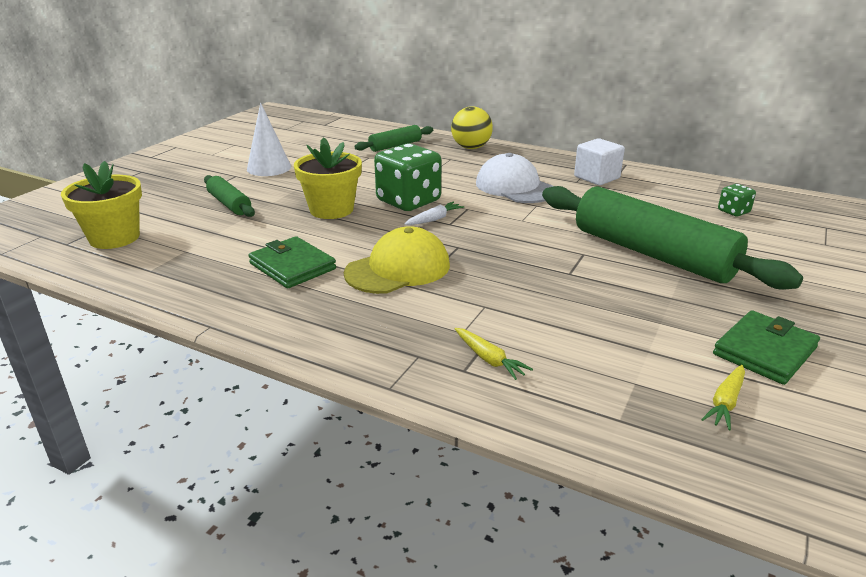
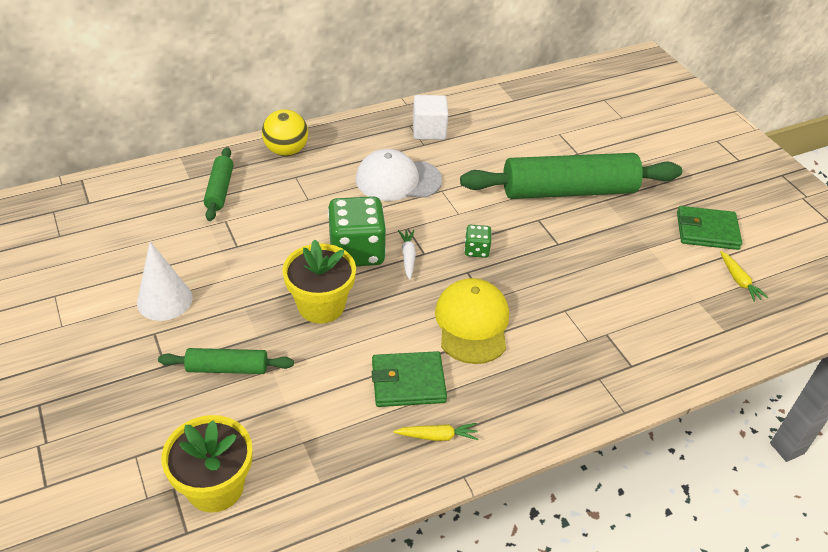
camera: 55 degrees left, 15 degrees up
yellow carrot [455,328,533,380] -> yellow carrot moved to [393,423,478,441]
green wallet [713,310,820,385] -> green wallet turned 75 degrees counterclockwise [677,206,742,250]
green dice [718,184,756,217] -> green dice moved to [464,225,492,258]

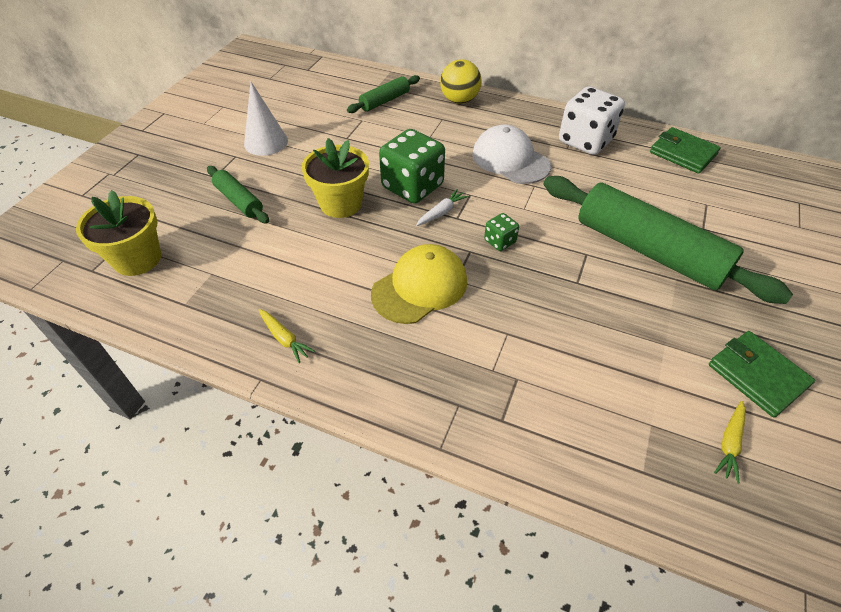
camera: 50 degrees right, 5 degrees up
green wallet [372,351,447,407] -> green wallet moved to [650,127,721,174]
white cube [413,95,448,140] -> white dice [559,86,625,155]

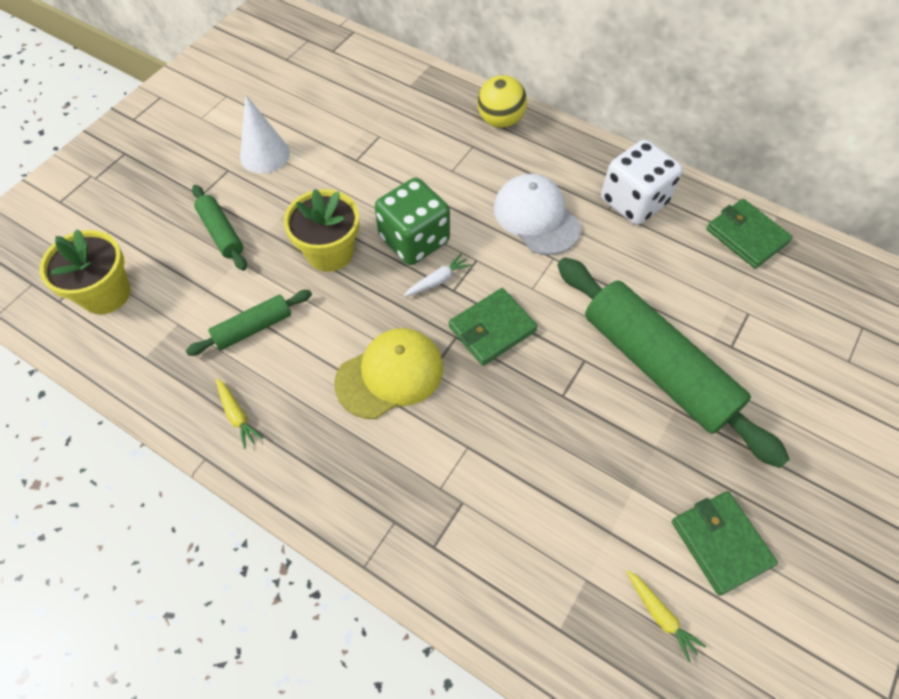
camera: 10 degrees right, 10 degrees up
green rolling pin [347,75,420,113] -> green rolling pin moved to [186,290,312,356]
green dice [484,213,519,251] -> green wallet [449,288,538,366]
yellow carrot [714,401,746,483] -> yellow carrot turned 75 degrees counterclockwise [626,570,706,662]

